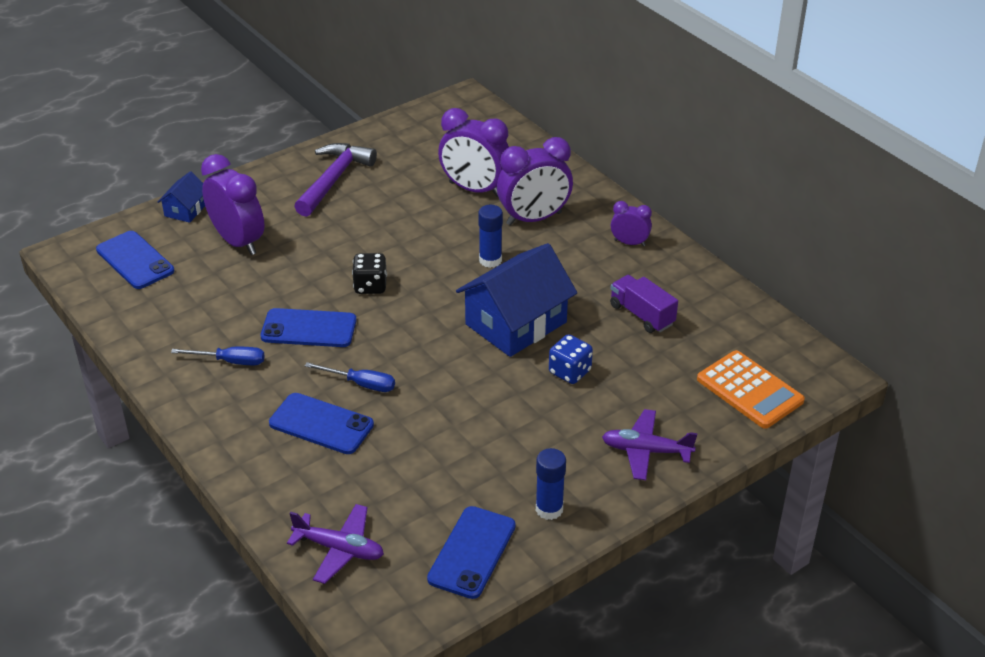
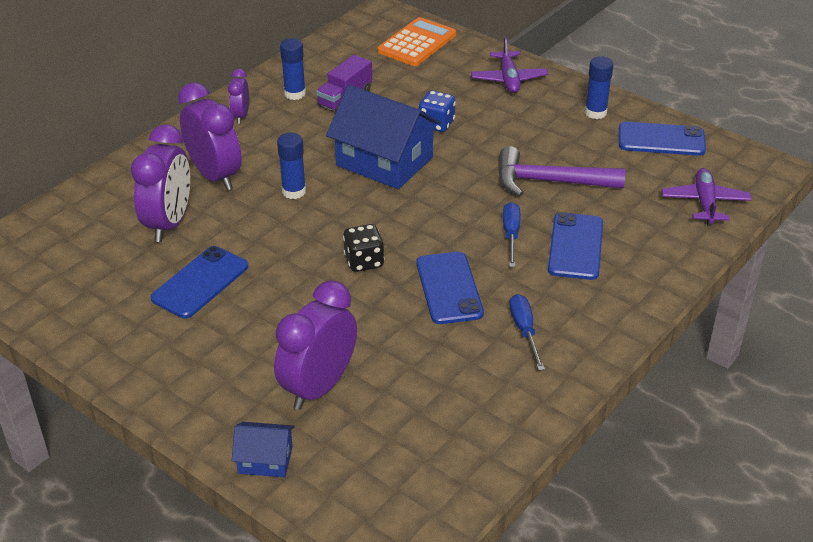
camera: 105 degrees left, 0 degrees up
blue phone [96,231,174,289] -> blue phone moved to [151,246,248,318]
purple hammer [294,143,377,217] -> purple hammer moved to [499,146,625,196]
none -> blue glue stick [280,38,306,100]

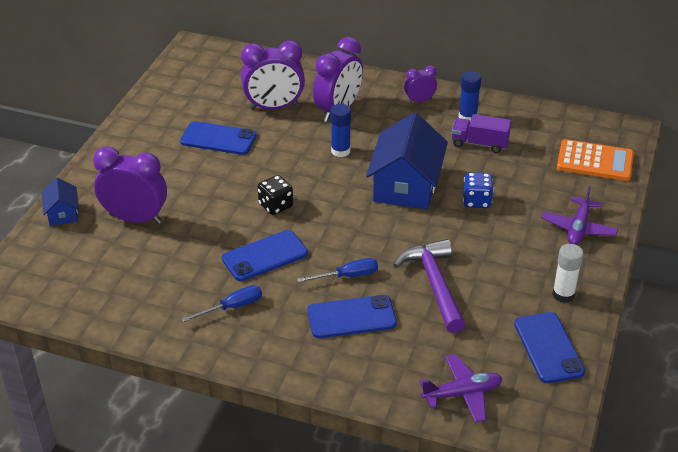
camera: 70 degrees right, 0 degrees up
purple plane [471,37,549,93] -> purple plane turned 45 degrees counterclockwise [541,186,618,245]
blue glue stick [585,56,614,119] -> white glue stick [552,244,583,303]

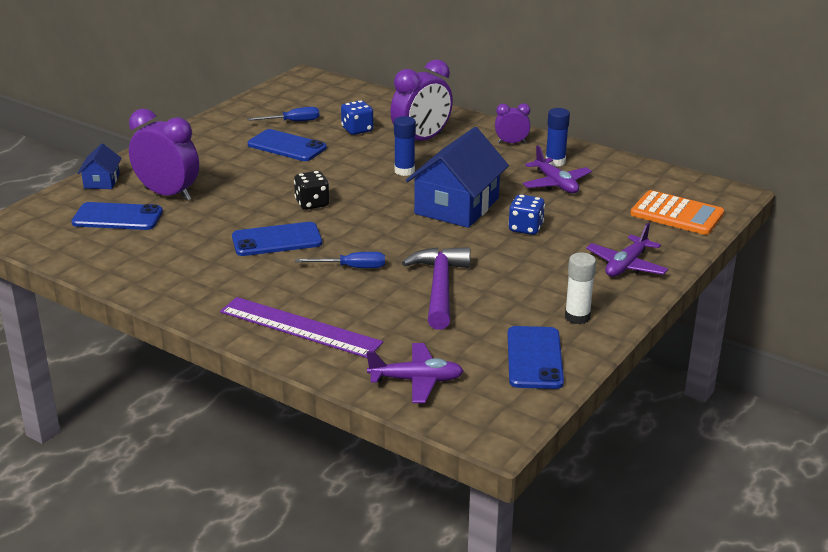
camera: 15 degrees right, 10 degrees down
blue screwdriver [182,285,262,322] -> blue screwdriver moved to [247,107,319,121]
purple clock [241,40,305,110] -> blue dice [341,100,373,135]
blue phone [307,295,397,338] -> blue phone moved to [71,202,163,230]
purple truck [452,114,511,153] -> purple plane [523,145,592,193]
none -> purple ruler [220,297,383,358]

